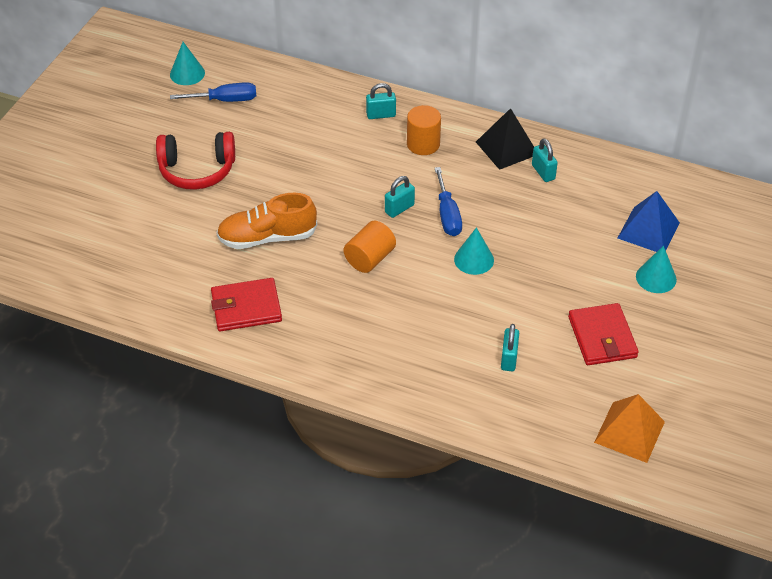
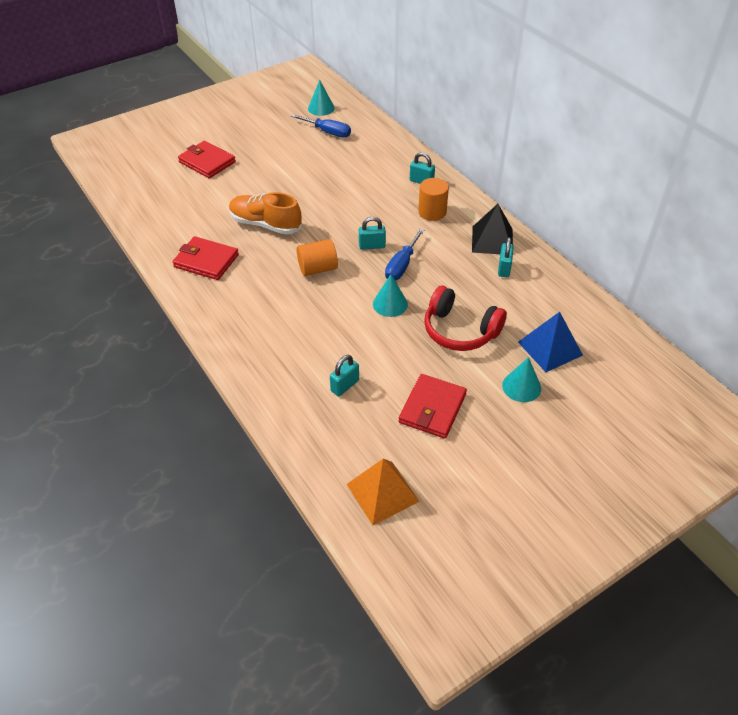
camera: 35 degrees right, 0 degrees up
red headphones [156,132,235,190] -> red headphones moved to [424,286,507,351]
none -> red wallet [178,141,236,178]

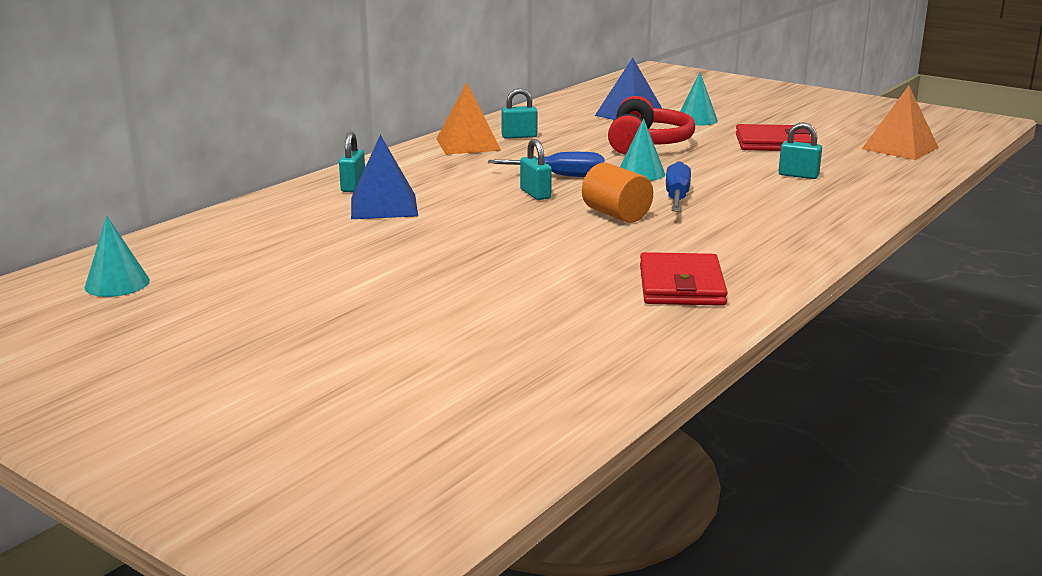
camera: 110 degrees left, 25 degrees down
red wallet [178,141,236,178] -> none
orange shoe [229,192,302,235] -> none
blue screwdriver [291,114,351,138] -> blue screwdriver moved to [666,161,691,212]
orange cylinder [418,178,449,221] -> none
black pyramid [472,204,513,254] -> orange pyramid [436,83,501,155]
none -> blue pyramid [351,135,418,219]

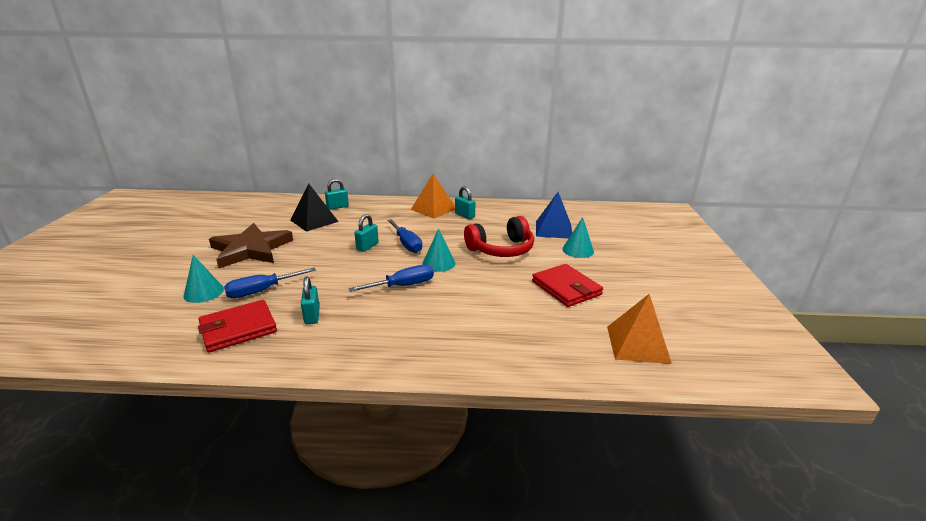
camera: 55 degrees right, 5 degrees up
turquoise cone [85,216,150,297] -> turquoise cone moved to [183,255,224,303]
blue pyramid [351,135,418,219] -> black pyramid [290,184,339,232]
orange cylinder [582,163,653,223] -> none
turquoise padlock [778,122,822,179] -> turquoise padlock moved to [301,276,320,324]
none -> brown star [209,223,293,268]
none -> blue screwdriver [224,268,316,298]

